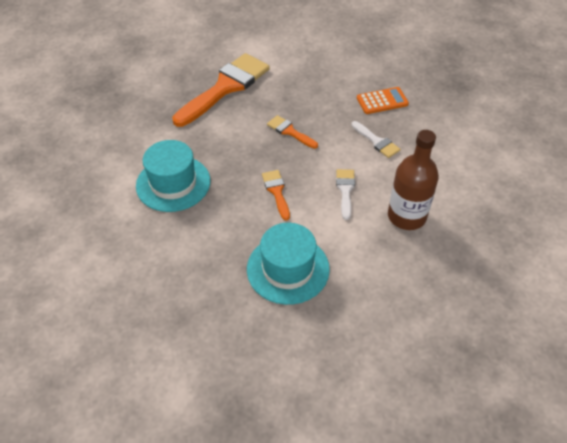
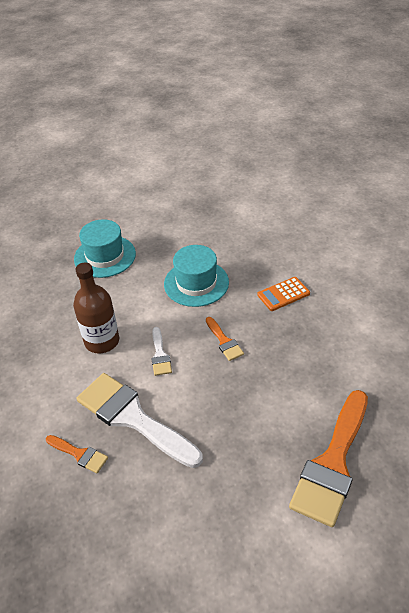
camera: 170 degrees right, 5 degrees down
turquoise hat [136,140,211,212] -> turquoise hat moved to [74,219,136,278]
orange brush [267,115,318,149] -> orange brush moved to [46,435,108,473]
white brush [351,121,400,158] -> white brush [76,373,203,468], size x2.19
orange calculator [357,87,409,114] -> orange calculator moved to [257,277,310,311]

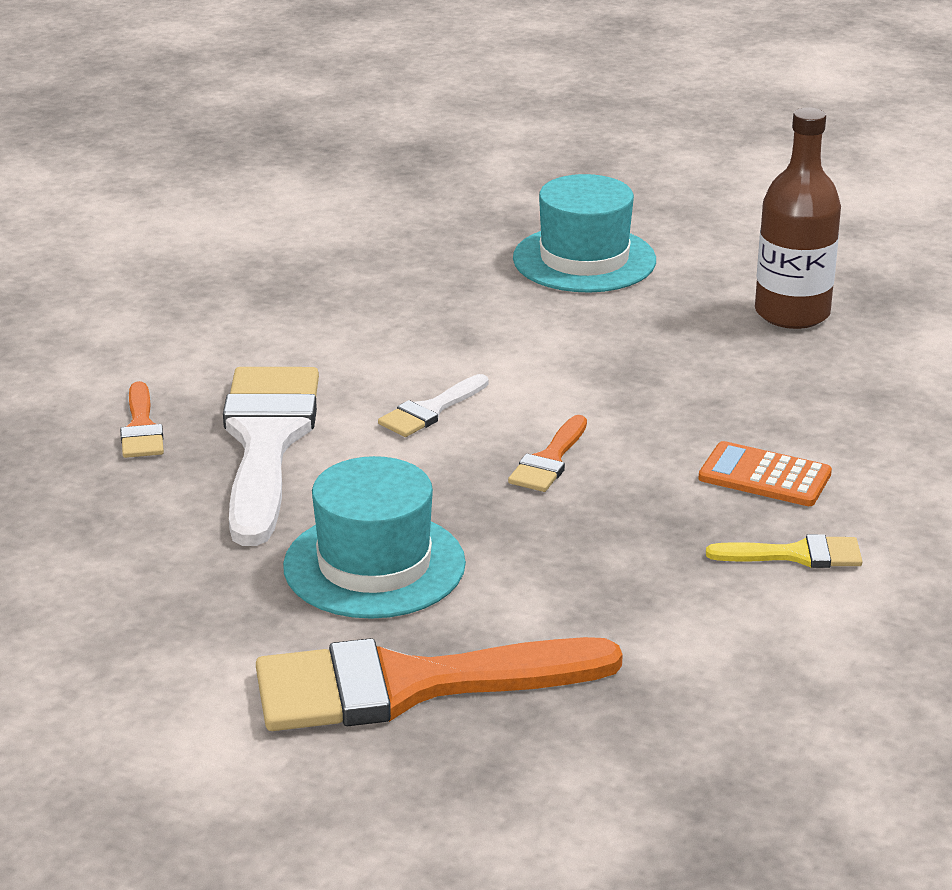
camera: 50 degrees right, 15 degrees down
brown bottle [73,262,119,354] -> brown bottle moved to [755,108,841,329]
turquoise hat [164,245,229,307] -> turquoise hat moved to [283,456,466,619]
none -> yellow brush [706,534,863,568]

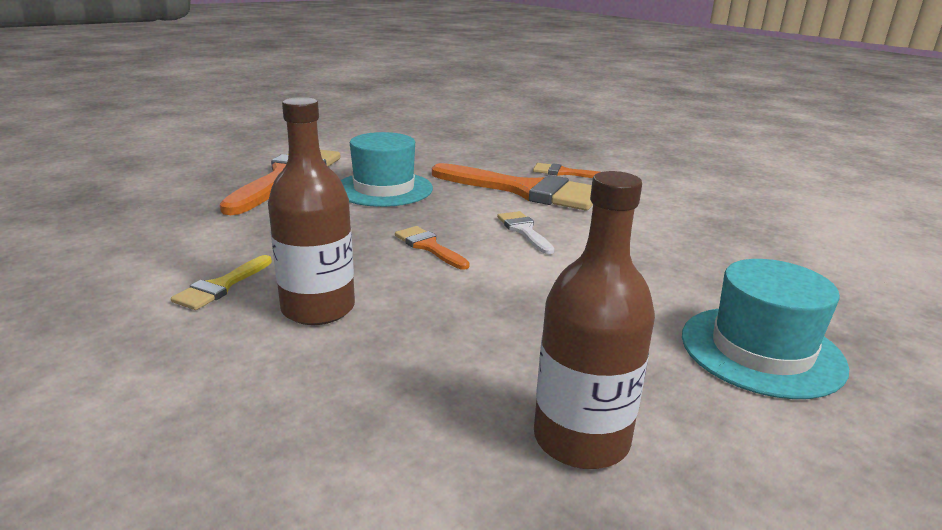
camera: 115 degrees right, 5 degrees down
white brush [223,367,319,546] -> orange brush [432,163,593,210]
orange calculator [698,441,832,506] -> brown bottle [268,97,355,325]

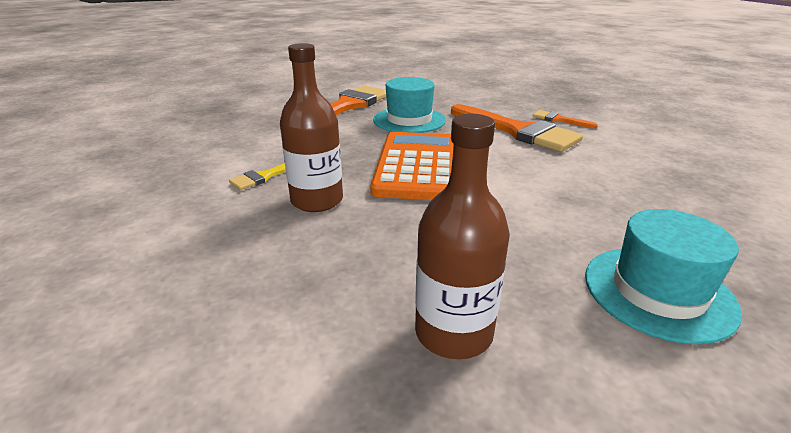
camera: 20 degrees right, 5 degrees up
orange brush [395,226,470,270] -> orange calculator [370,132,454,200]
white brush [497,211,554,254] -> none

